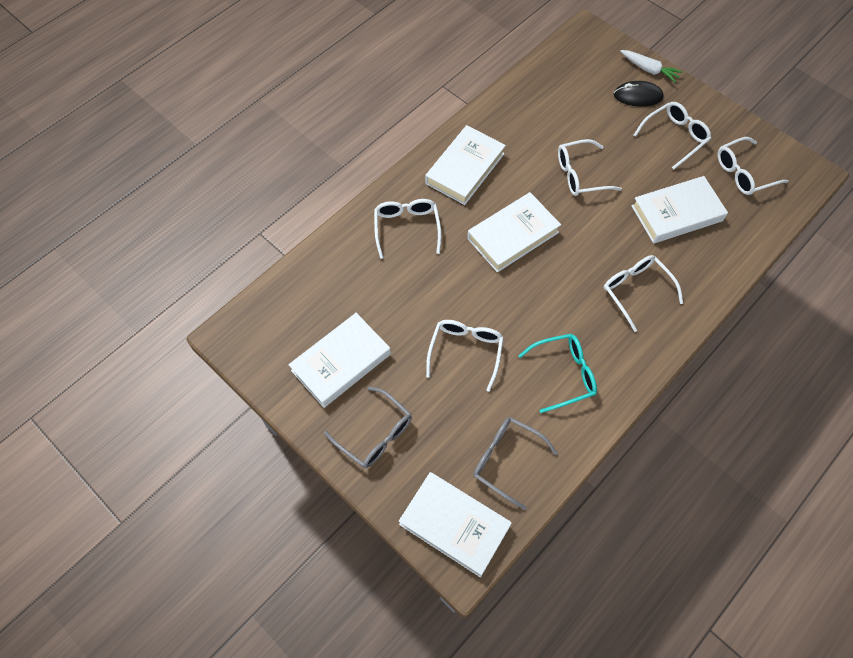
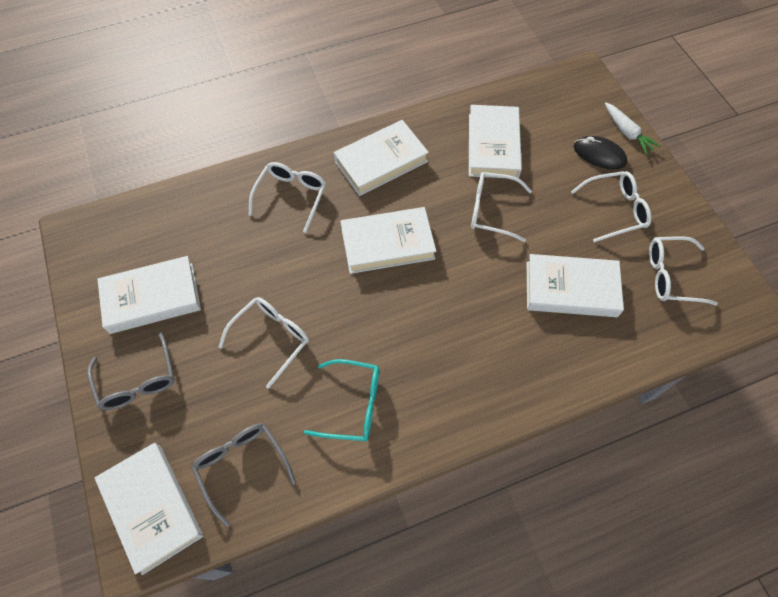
camera: 25 degrees right, 0 degrees up
white glasses [604,255,683,332] -> none
none -> white book [469,105,522,179]

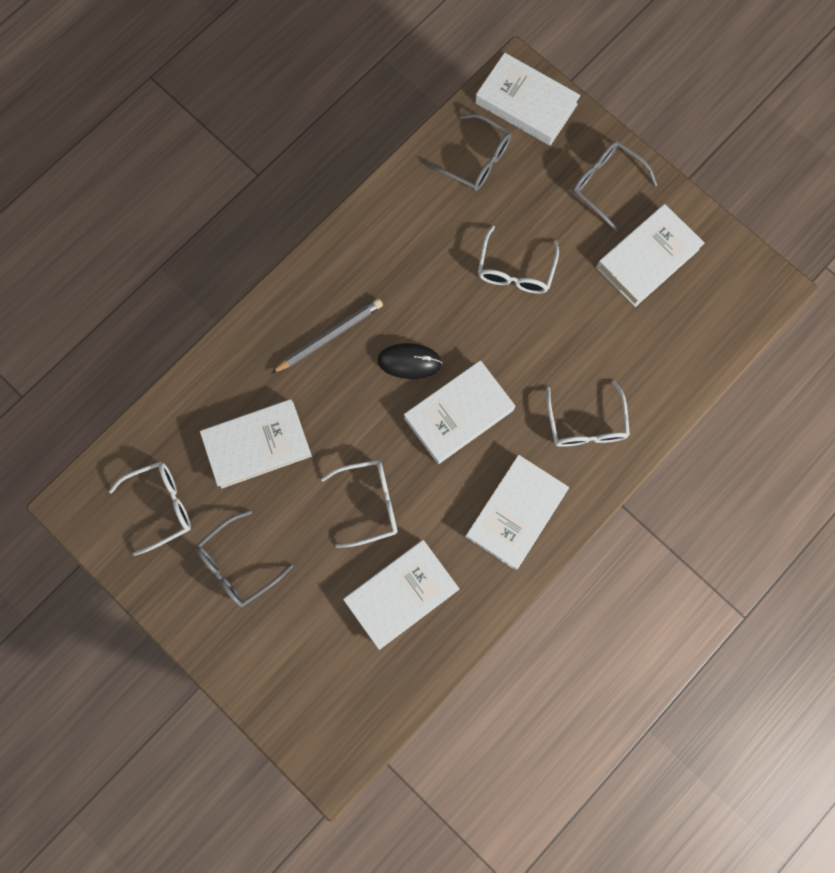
camera: 155 degrees right, 15 degrees up
turquoise glasses [304,359,379,441] -> none
white book [469,105,522,179] -> white book turned 75 degrees clockwise [343,540,459,650]
white glasses [571,171,652,243] -> grey glasses [196,510,293,607]
black mouse [574,136,627,170] -> black mouse moved to [377,343,442,379]
white carrot [605,102,661,155] -> none
none -> grey pencil [272,298,383,373]

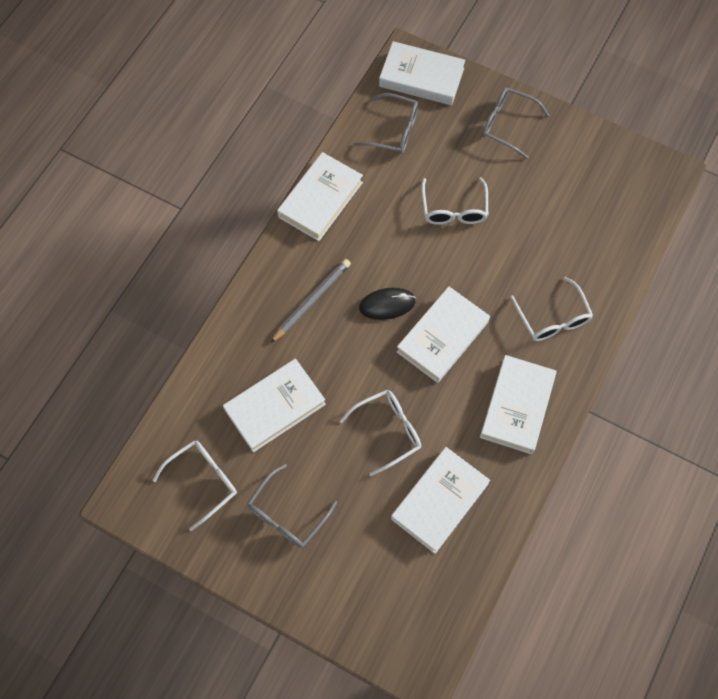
camera: 15 degrees left, 10 degrees down
white book [596,204,705,307] -> white book moved to [277,152,363,241]

